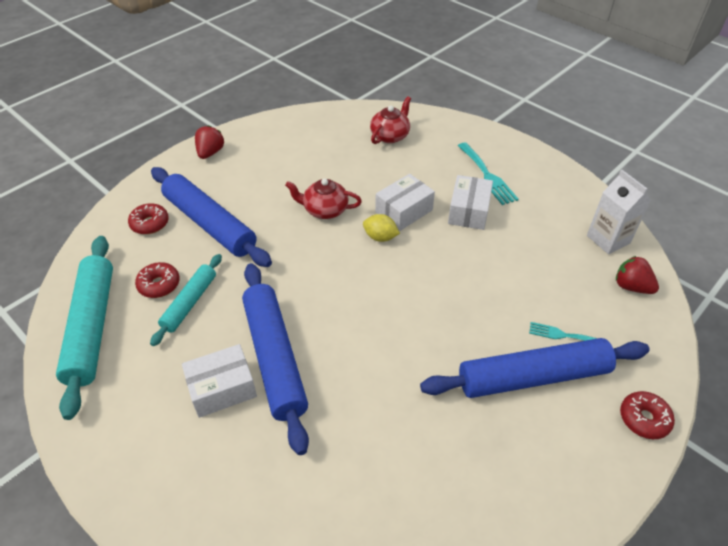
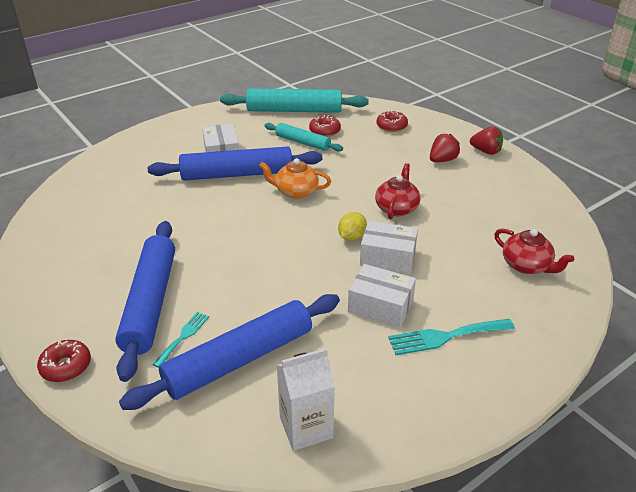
camera: 100 degrees right, 10 degrees down
blue rolling pin [151,167,272,267] -> blue rolling pin moved to [119,294,340,410]
white box [375,174,435,231] -> white box turned 45 degrees counterclockwise [360,221,418,274]
red strawberry [616,256,659,294] -> red strawberry moved to [430,134,460,162]
none -> orange teapot [259,158,331,199]

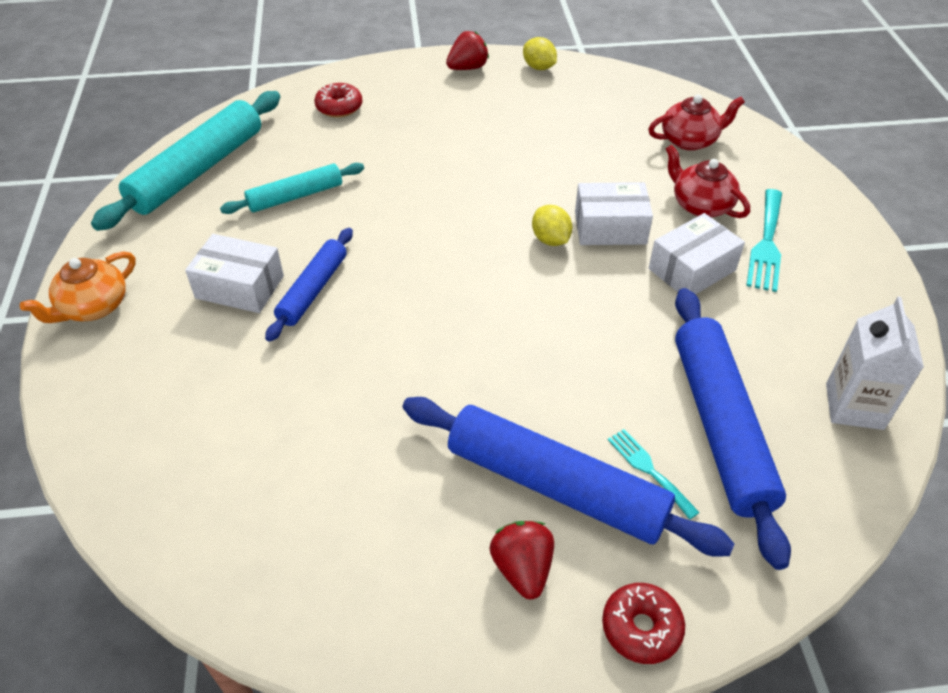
camera: 60 degrees left, 10 degrees up
blue rolling pin [148,147,322,181] -> blue rolling pin [265,228,353,342], size x0.57
orange teapot [259,158,331,199] -> orange teapot moved to [20,252,136,323]
red donut [309,115,341,137] -> none
white box [360,221,418,274] -> white box turned 45 degrees clockwise [575,182,653,245]
red teapot [375,163,420,219] -> red teapot moved to [666,145,750,218]
red strawberry [430,134,460,162] -> red strawberry moved to [490,521,554,599]
none -> yellow lemon [523,37,557,70]

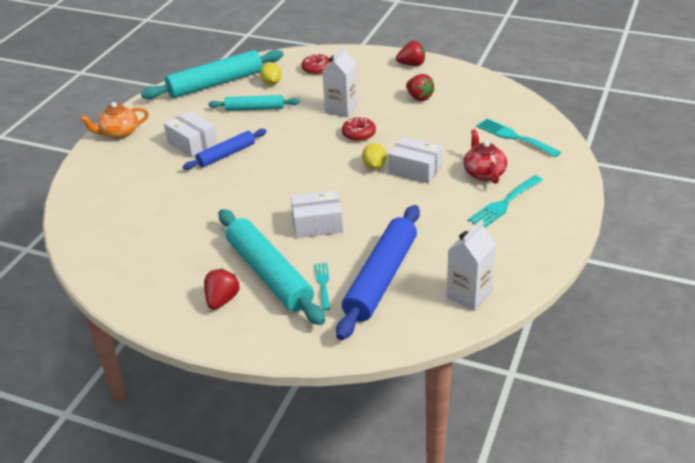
camera: 30 degrees right, 10 degrees down
blue rolling pin [403,397,735,557] -> turquoise rolling pin [219,209,325,325]
yellow lemon [523,37,557,70] -> yellow lemon moved to [260,63,281,85]
red donut [602,583,685,664] -> red donut moved to [342,117,376,141]
red teapot [648,94,745,151] -> turquoise fork [476,118,561,157]
white box [649,213,745,294] -> white box moved to [291,190,343,238]
none -> white carton [322,45,358,118]
none -> red strawberry [406,74,435,101]

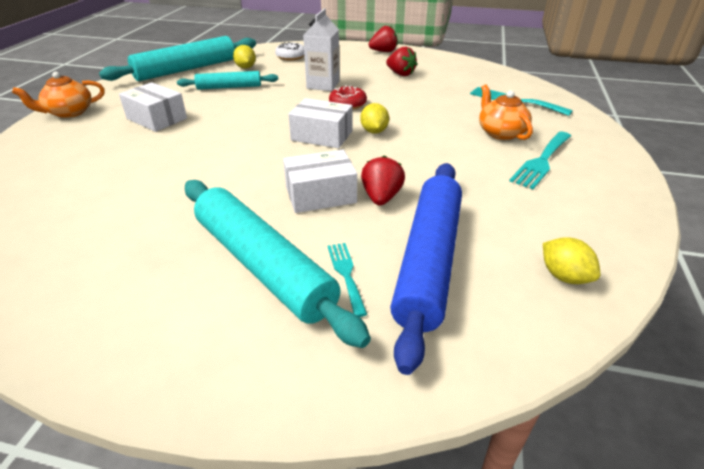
camera: 10 degrees left, 0 degrees up
blue rolling pin [183,129,267,170] -> none
red strawberry [204,269,239,310] -> red strawberry moved to [361,155,405,205]
red donut [301,54,330,75] -> white donut [275,42,304,61]
white box [388,137,443,184] -> white box moved to [288,98,353,148]
white carton [446,220,496,311] -> yellow lemon [543,237,600,284]
red teapot [463,129,507,184] -> orange teapot [479,84,533,140]

